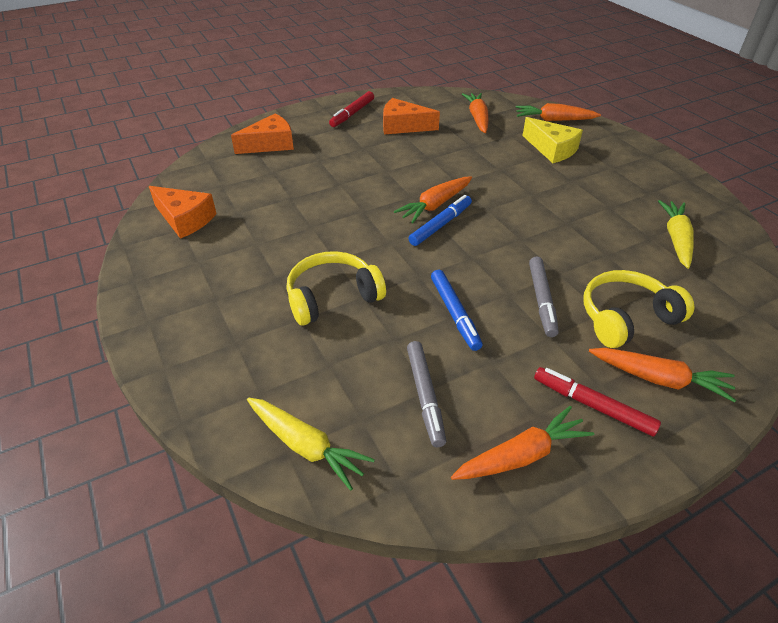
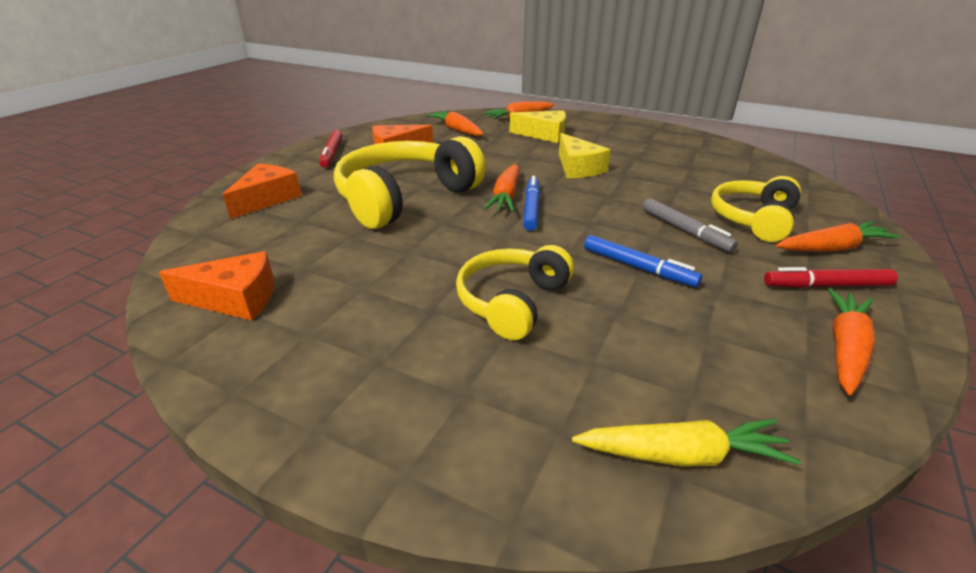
camera: 35 degrees left, 10 degrees down
grey marker [407,341,446,447] -> none
yellow carrot [658,200,694,269] -> none
none -> yellow headphones [334,136,486,229]
none -> yellow cheese [559,133,611,178]

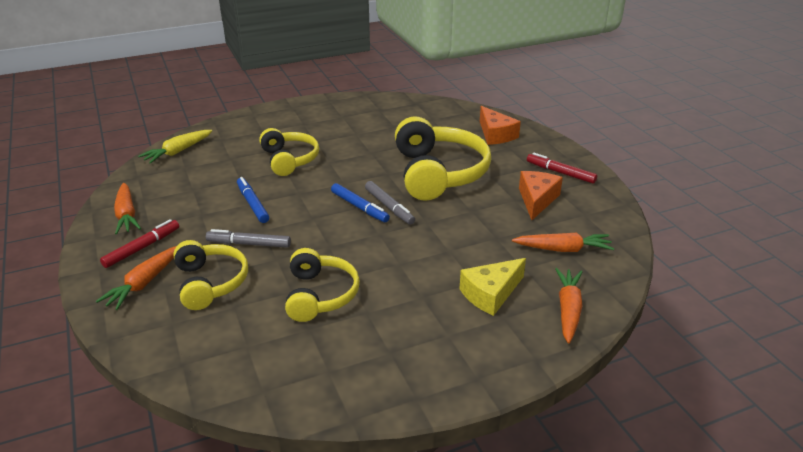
camera: 130 degrees right, 0 degrees up
orange cheese [159,251,274,321] -> none
orange carrot [484,164,519,212] -> grey marker [365,181,415,225]
yellow cheese [559,133,611,178] -> none
blue marker [584,235,702,287] -> blue marker turned 75 degrees clockwise [237,177,269,223]
none -> yellow headphones [285,248,360,322]

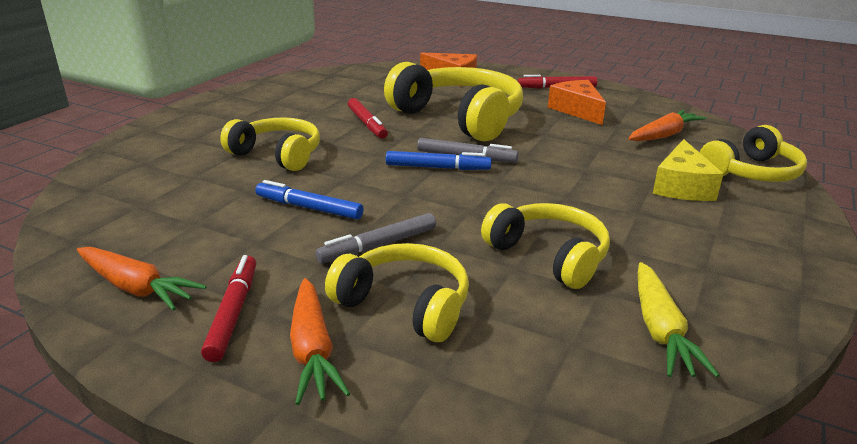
camera: 40 degrees left, 5 degrees down
yellow carrot [138,130,212,164] -> yellow carrot moved to [638,262,720,377]
orange carrot [555,268,582,344] -> yellow headphones [699,125,807,182]
none -> red marker [348,98,388,139]

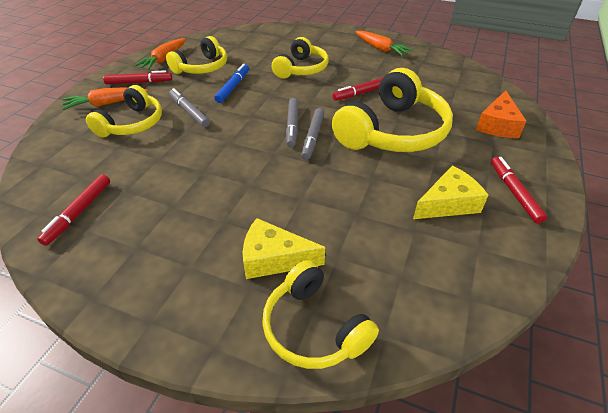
camera: 85 degrees right, 15 degrees up
blue marker [386,151,492,170] -> grey marker [286,98,298,147]
yellow headphones [481,203,610,289] -> yellow headphones moved to [166,36,227,74]
orange cheese [548,80,606,125] -> yellow cheese [413,166,488,219]
orange carrot [628,110,706,141] -> orange carrot moved to [355,31,413,56]
yellow carrot [638,262,720,377] -> red marker [37,174,110,246]

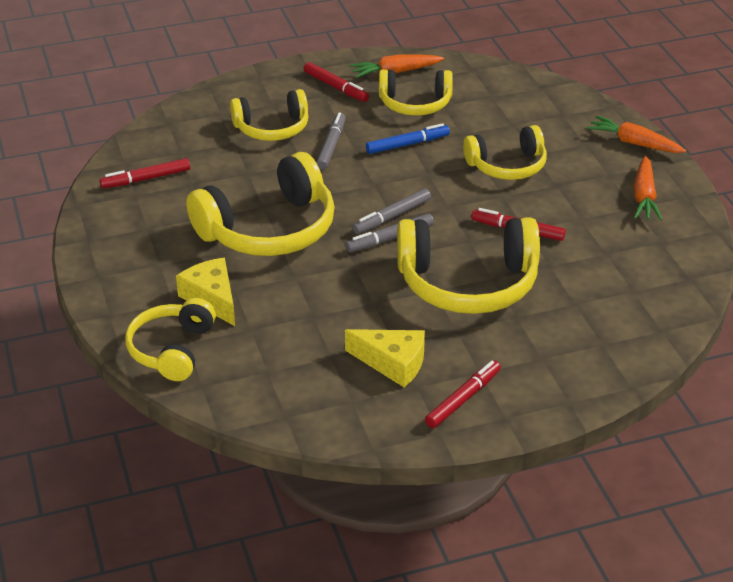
camera: 50 degrees right, 5 degrees down
orange carrot [62,88,148,110] -> orange carrot moved to [587,115,686,153]
orange cheese [476,90,526,138] -> none
none -> yellow headphones [186,152,335,256]

